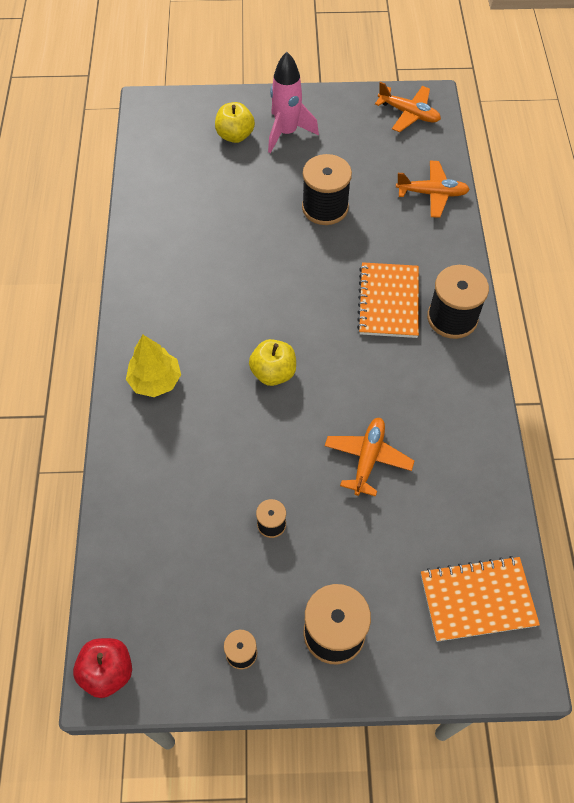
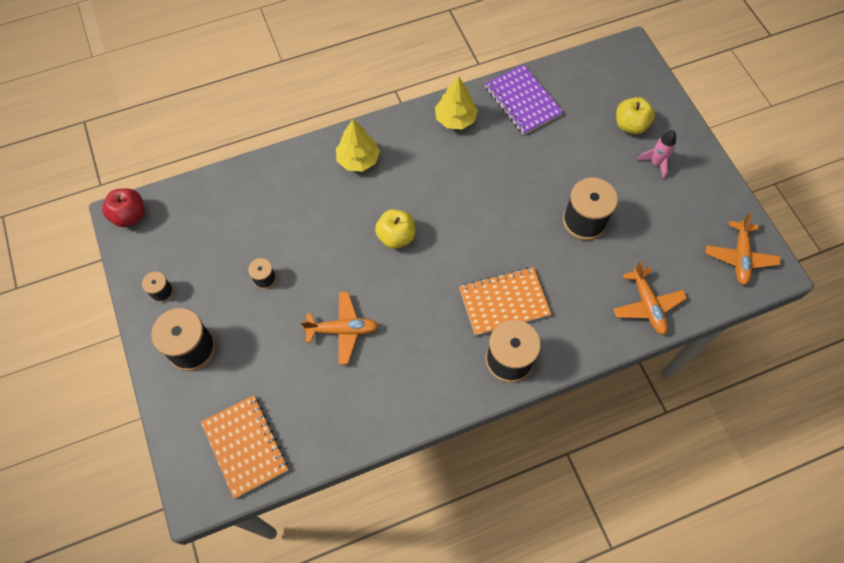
camera: 70 degrees right, 5 degrees up
pink rocket [268,52,319,153] -> pink rocket [637,130,676,179], size x0.61
none -> yellow tree [435,76,478,129]
none -> purple notebook [485,64,563,135]

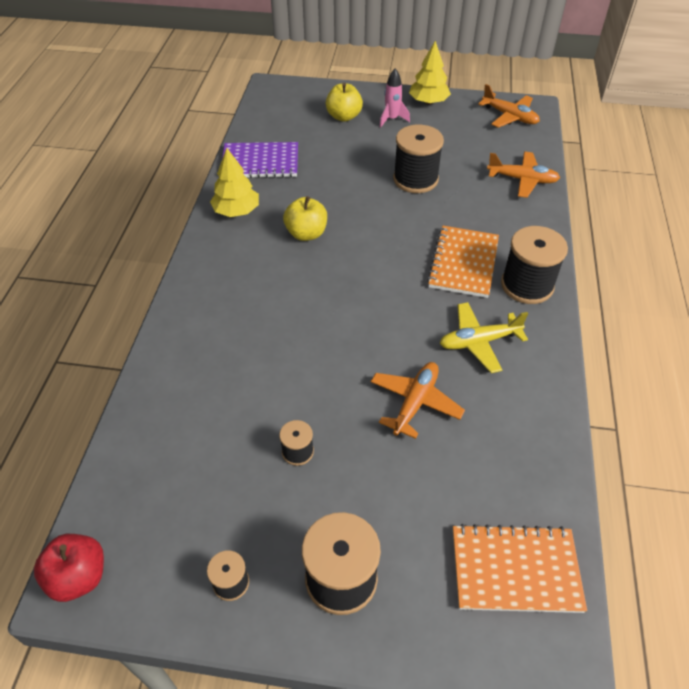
camera: 60 degrees left, 15 degrees down
yellow tree [336,119,380,171] -> yellow tree moved to [409,41,451,105]
yellow apple [375,209,416,249] -> yellow apple moved to [283,196,327,241]
none -> yellow plane [439,302,528,373]

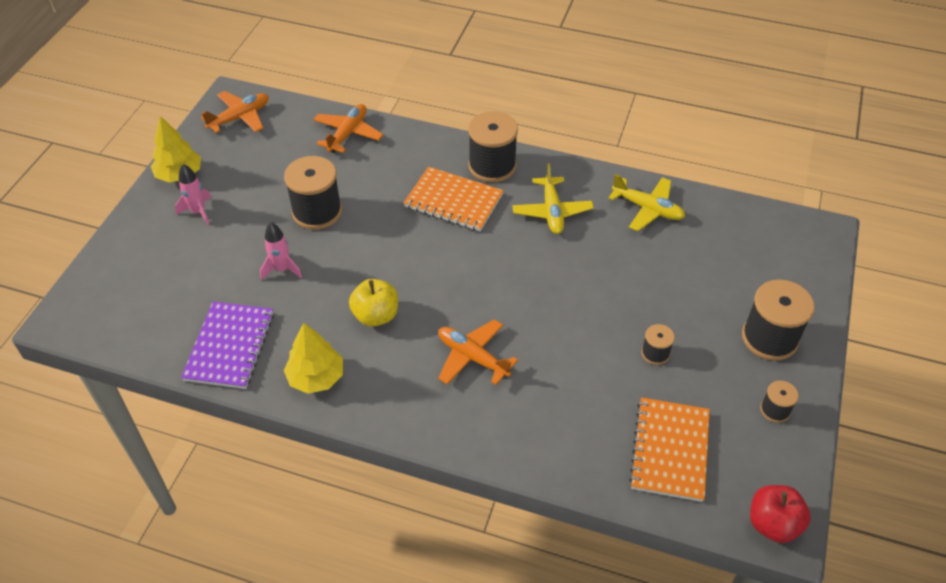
camera: 80 degrees left, 0 degrees up
yellow apple [326,83,363,122] -> none
orange plane [371,362,465,439] -> orange plane moved to [438,319,518,385]
orange notebook [453,524,587,613] -> orange notebook moved to [629,397,710,502]
none -> pink rocket [260,222,302,280]
none -> yellow plane [609,174,685,231]

